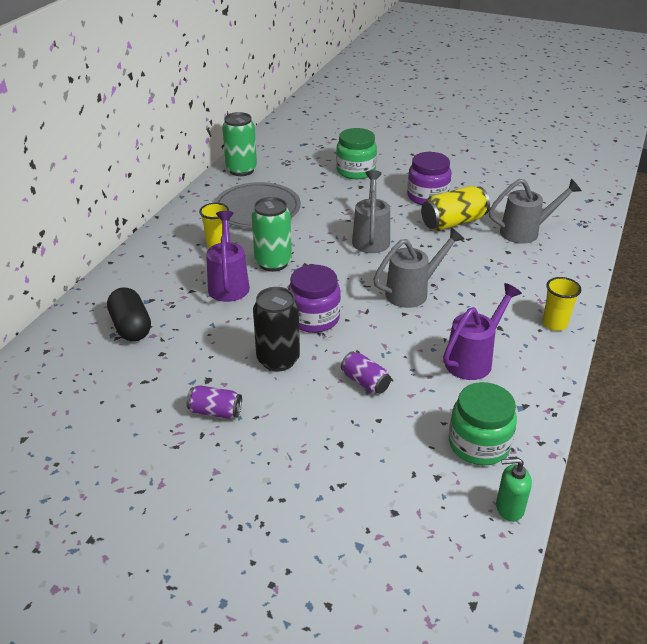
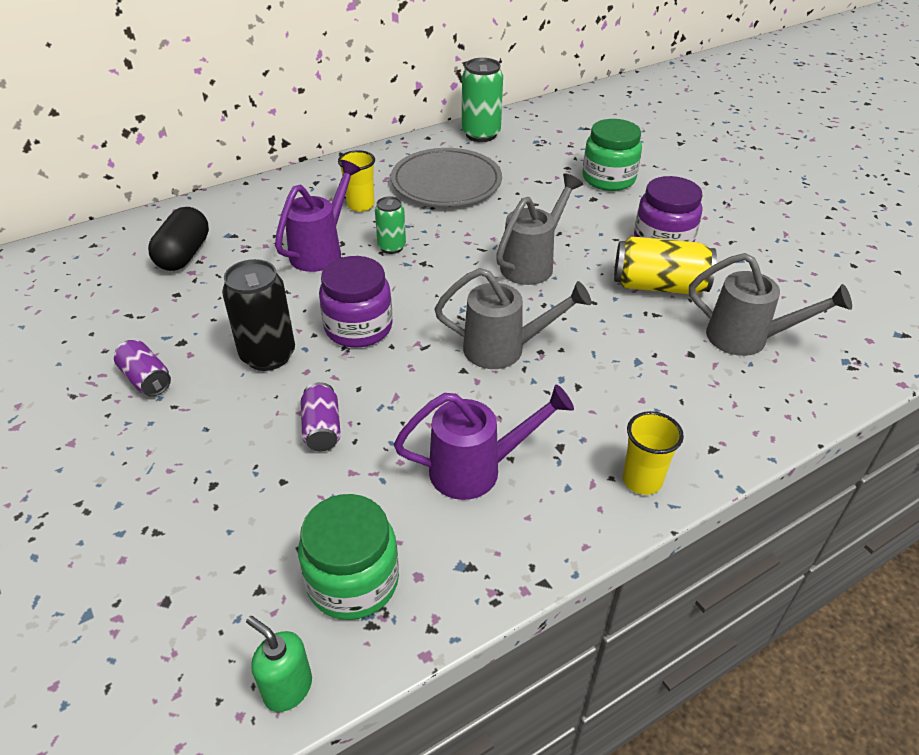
camera: 35 degrees right, 5 degrees up
green can [252,197,292,272] -> green can [375,196,406,254], size x0.60

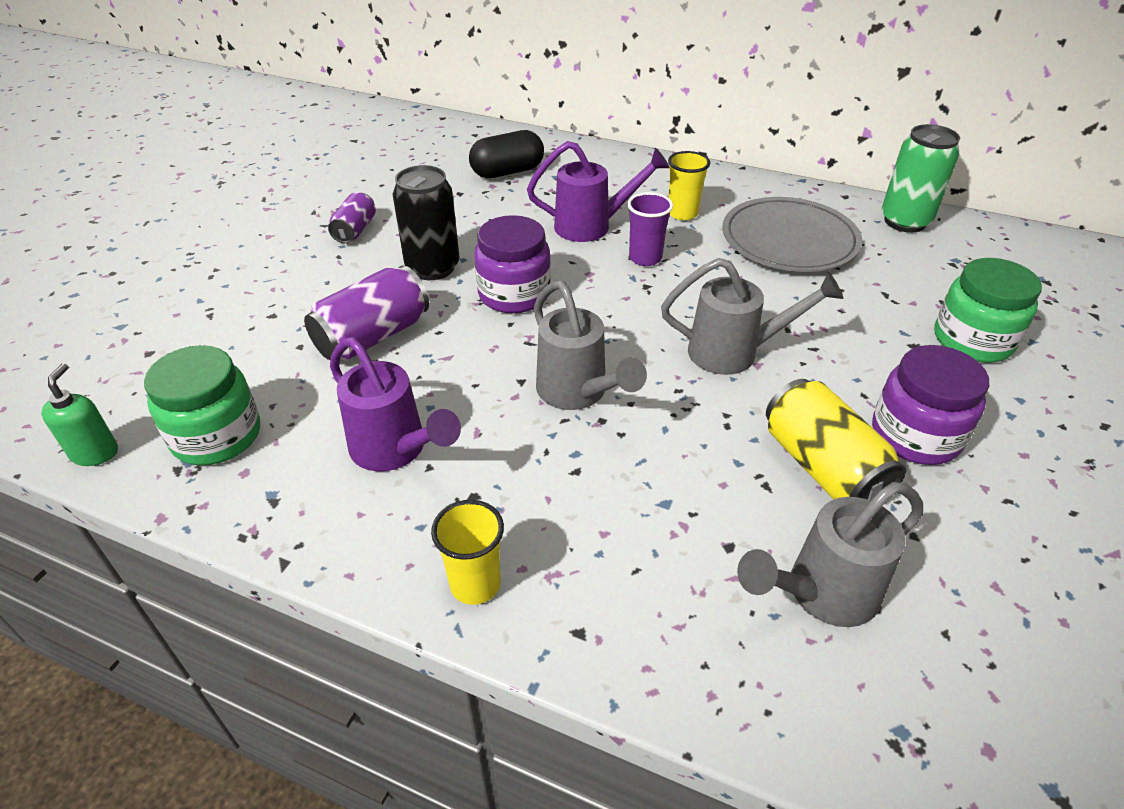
camera: 55 degrees right, 0 degrees up
purple can [301,382,341,451] -> purple can [304,266,429,361], size x1.68
green can [375,196,406,254] -> purple cup [627,192,673,266]
grey watering can [689,253,852,356] -> grey watering can turned 75 degrees clockwise [737,482,923,627]

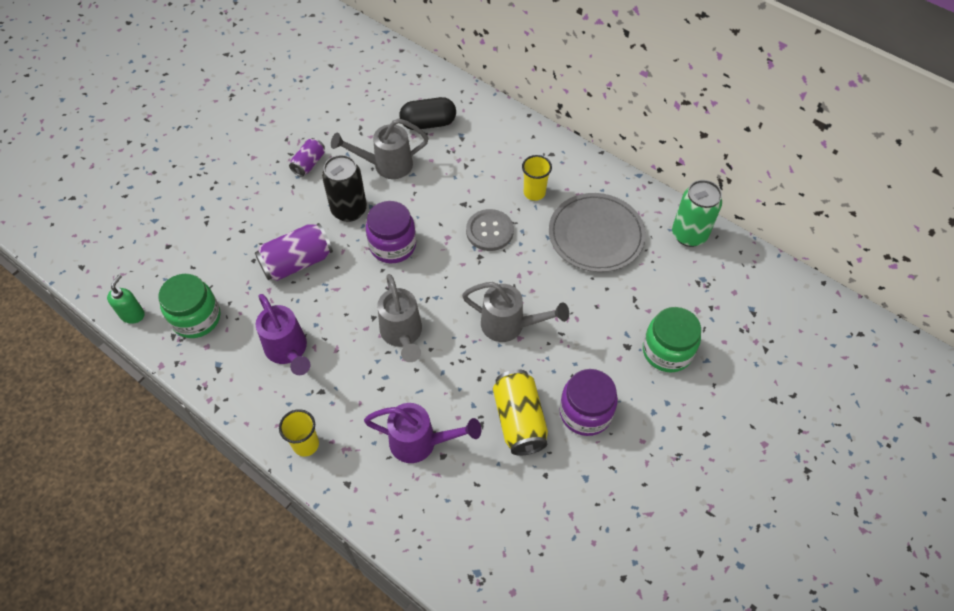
camera: 15 degrees right, 15 degrees up
purple watering can [527,141,670,242] -> purple watering can moved to [364,403,481,463]
purple cup [627,192,673,266] -> grey button [466,209,514,251]
grey watering can [737,482,923,627] -> grey watering can moved to [331,118,429,179]

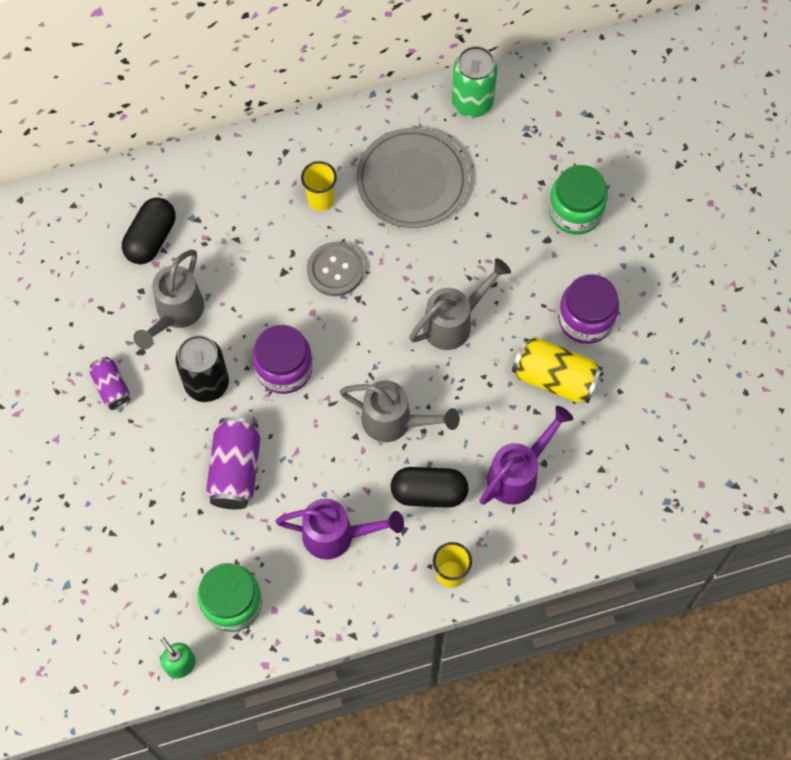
camera: 55 degrees left, 10 degrees up
none -> black capsule [391,467,469,508]

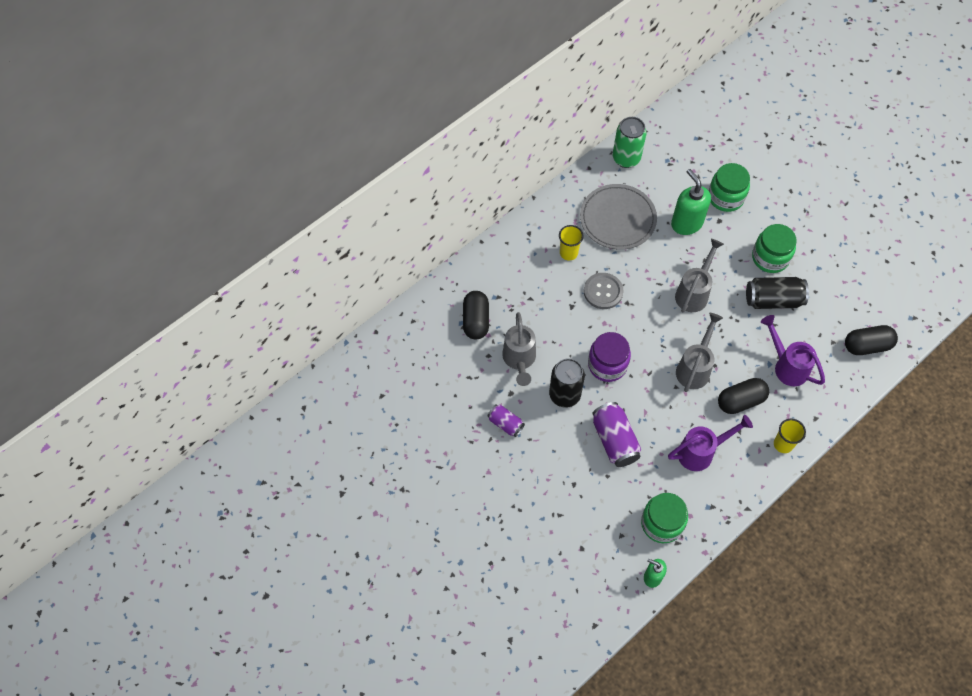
camera: 25 degrees left, 5 degrees down
grey watering can [339,381,460,442] -> grey watering can turned 60 degrees counterclockwise [676,313,723,392]
purple watering can [479,406,573,505] -> purple watering can turned 60 degrees counterclockwise [761,315,825,386]
yellow can [512,337,603,403] -> black can [746,277,809,309]
purple jar [558,274,619,344] -> green jar [752,224,797,273]
none -> green soap dispenser [671,169,711,235]
none -> black capsule [845,325,898,355]

